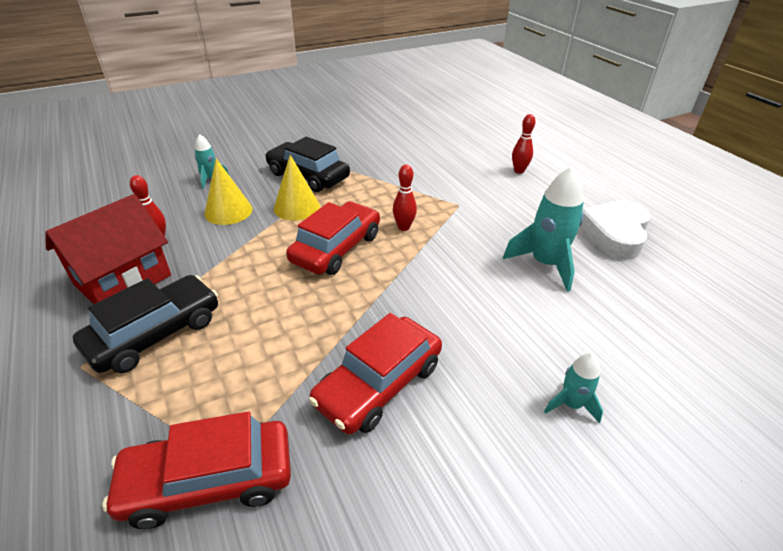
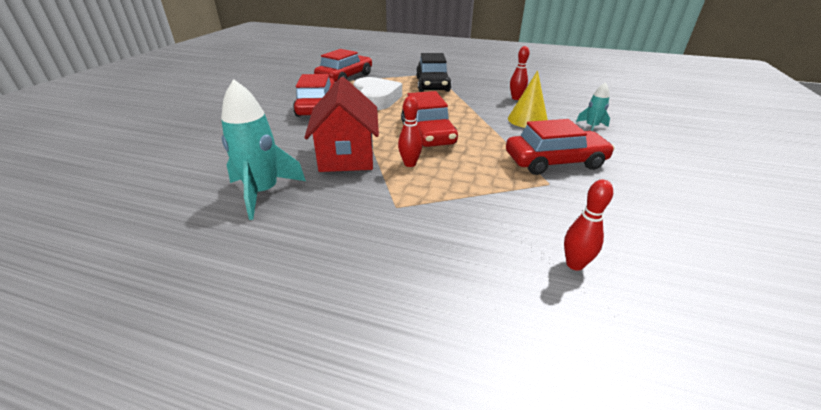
camera: 135 degrees right, 5 degrees down
red house [46,194,171,304] -> red house moved to [304,77,379,172]
black car [265,137,350,192] -> red car [506,119,615,175]
yellow cone [274,155,320,221] -> none
red bowling pin [512,114,536,174] -> red bowling pin moved to [564,180,613,271]
turquoise rocket [544,353,603,423] -> none
white heart [579,200,651,260] -> white heart moved to [354,77,402,110]

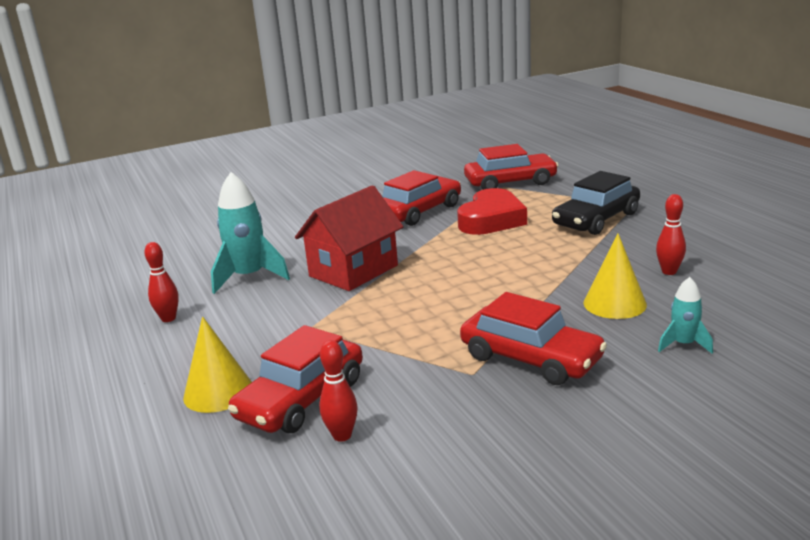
camera: 50 degrees right, 10 degrees down
white heart [354,77,402,110] -> red heart [457,188,527,235]
red bowling pin [398,96,422,167] -> red bowling pin moved to [144,242,179,322]
red car [401,91,458,147] -> red car moved to [228,325,363,433]
none -> yellow cone [183,316,252,413]

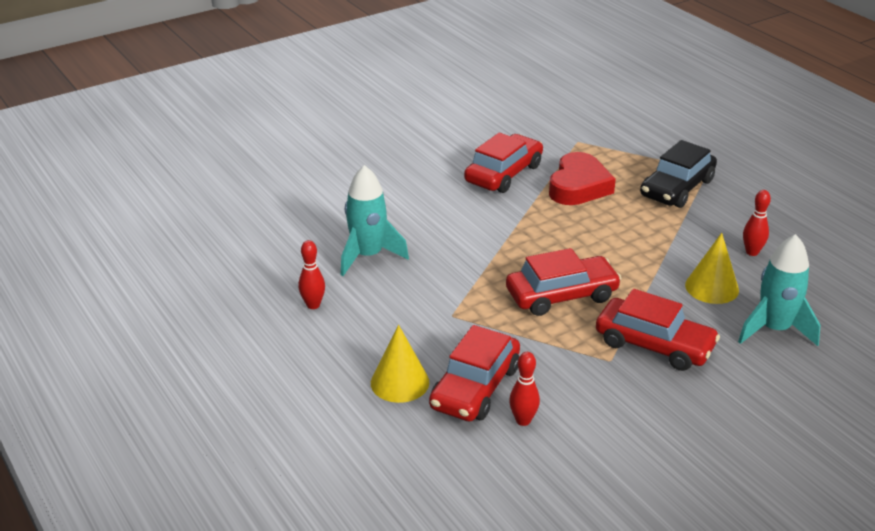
camera: 10 degrees left, 10 degrees up
red house [295,185,404,291] -> none
red car [464,144,559,190] -> red car moved to [506,248,621,316]
turquoise rocket [658,277,713,354] -> turquoise rocket [738,234,820,346], size x1.85

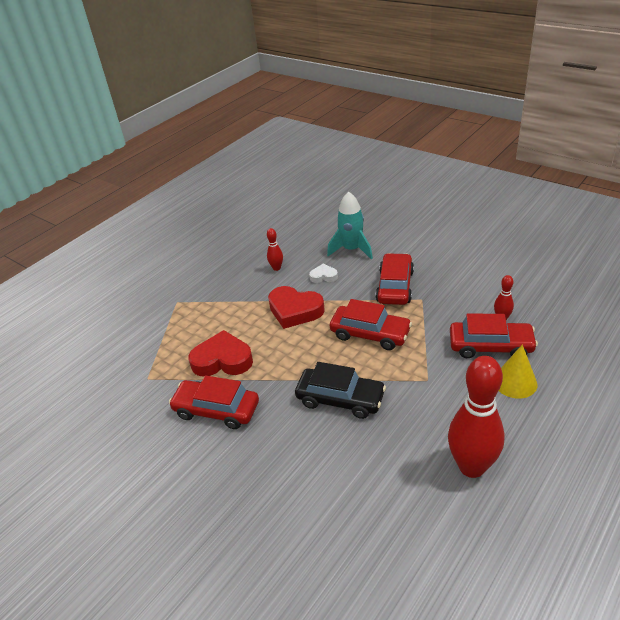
camera: 105 degrees left, 5 degrees up
red bowling pin [298,240,325,309] -> red bowling pin [448,356,505,478], size x2.25
turquoise rocket [341,165,409,276] -> none
red car [506,248,621,316] -> red car turned 150 degrees clockwise [330,299,412,350]
black car [640,140,717,208] -> black car moved to [295,362,386,419]
yellow cone [685,233,739,304] -> white heart [309,264,338,283]
none -> red heart [268,286,325,329]

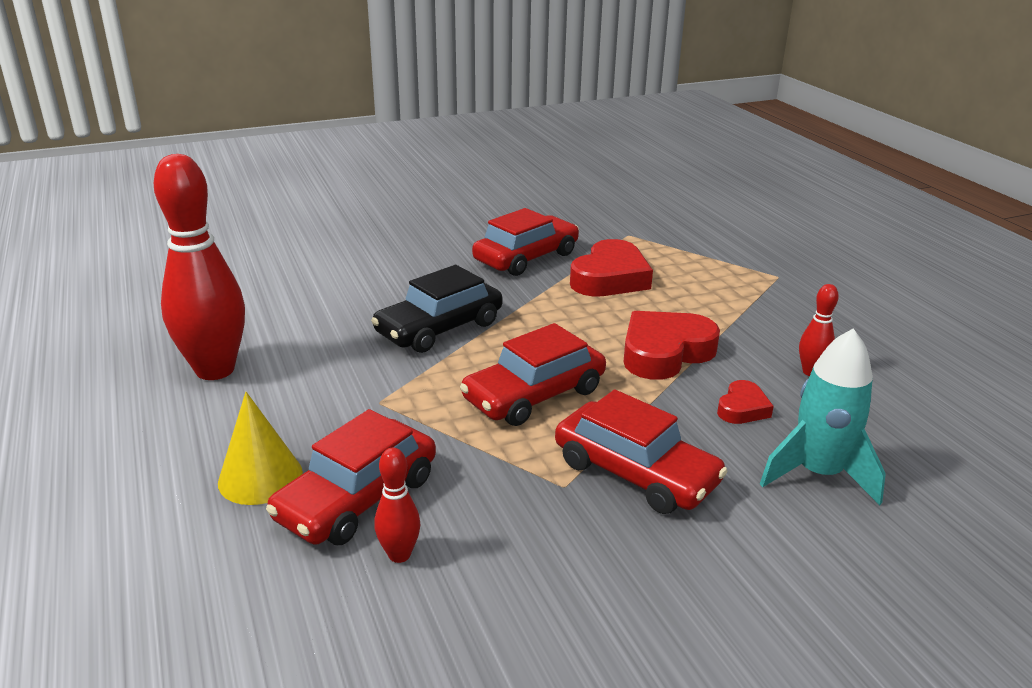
camera: 115 degrees right, 10 degrees down
white heart [309,264,338,283] -> red heart [717,380,774,424]

